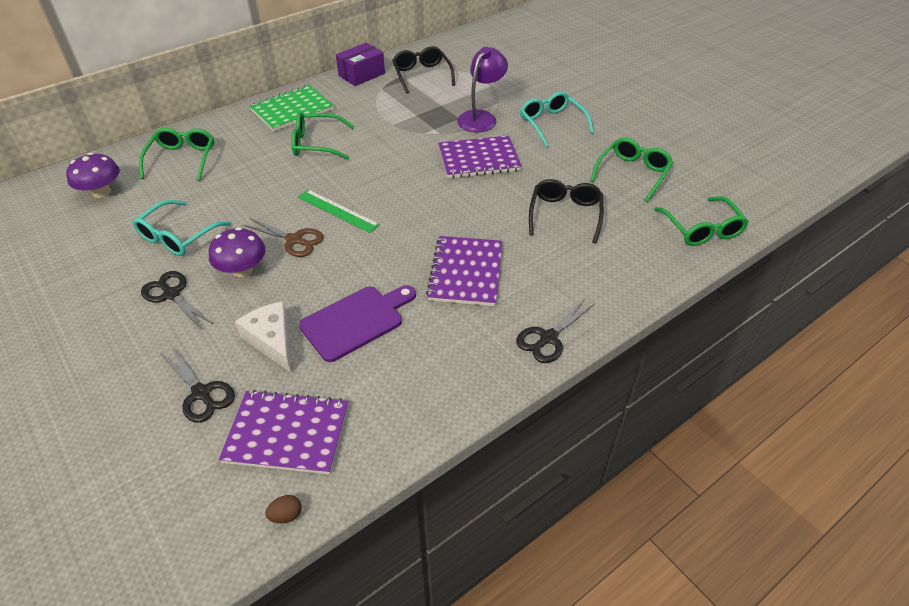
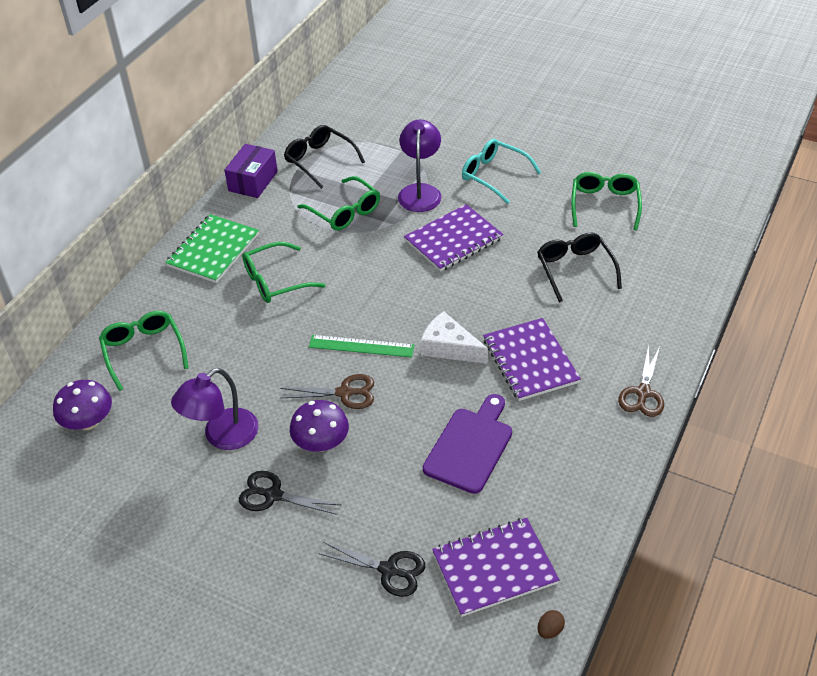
camera: 25 degrees left, 0 degrees up
turquoise glasses [133,200,231,256] -> purple lamp [171,368,259,450]
white cheese [235,301,291,373] -> white cheese moved to [421,311,488,364]
black scissors [516,299,594,363] -> brown scissors [618,345,664,417]
green glasses [654,196,749,246] -> green glasses moved to [298,176,380,231]

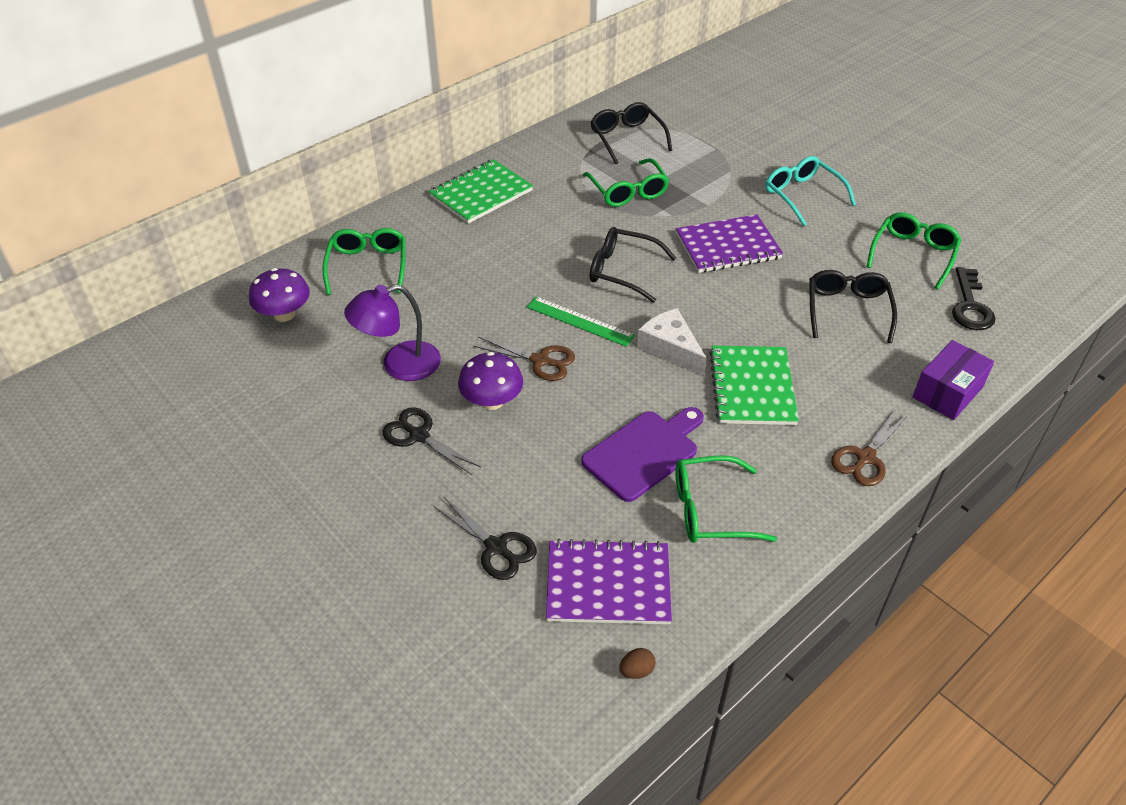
camera: 20 degrees right, 0 degrees up
purple box [224,144,278,198] -> purple box moved to [913,340,994,420]
green glasses [242,242,326,303] -> green glasses moved to [676,455,777,543]
purple lamp [398,119,442,212] -> none
purple notebook [483,318,581,401] -> green notebook [710,346,799,425]
none -> black glasses [590,227,676,303]
none -> black key [952,267,996,330]

